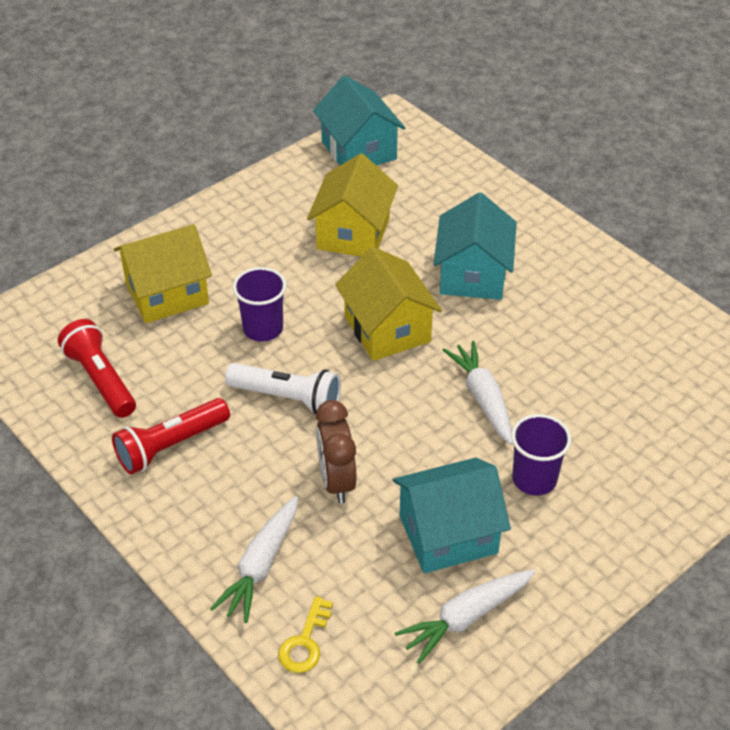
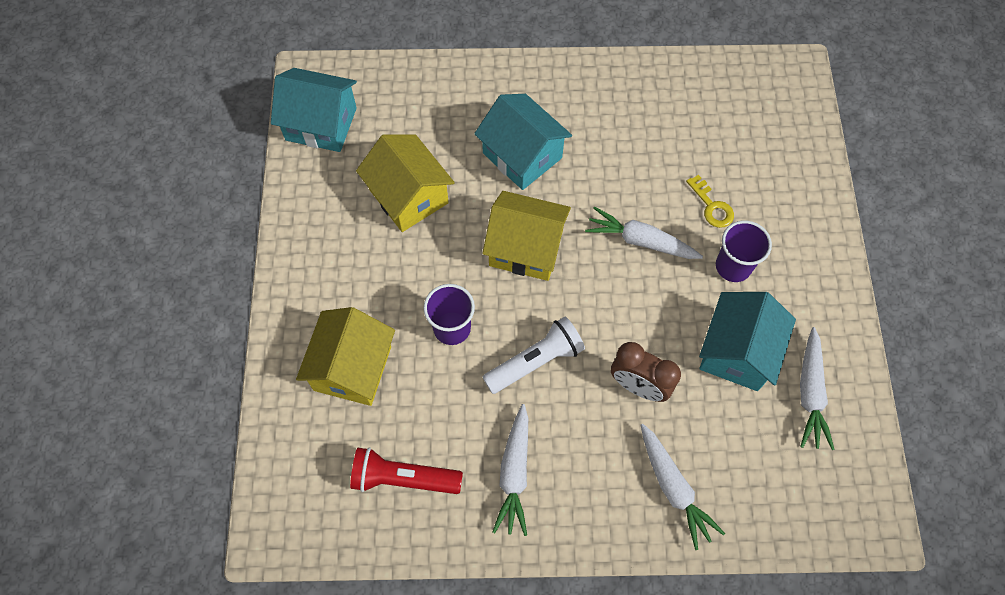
camera: 50 degrees left, 20 degrees up
red flashlight [112,398,230,474] -> white carrot [493,404,528,536]
yellow key [278,596,333,673] -> yellow key moved to [686,175,734,228]

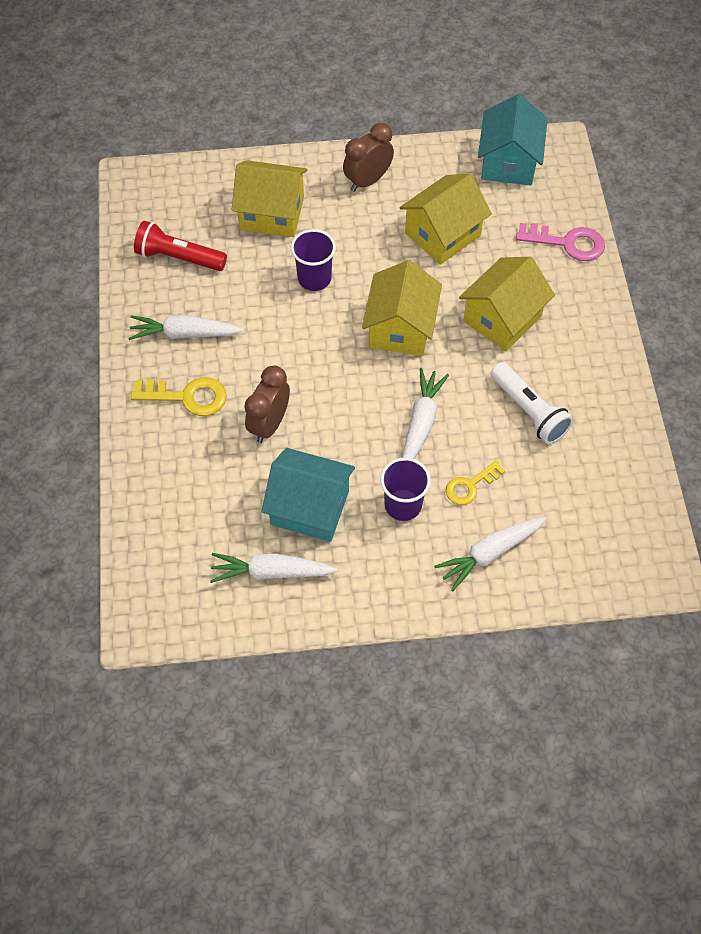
camera: 85 degrees right, 5 degrees down
red flashlight [350,447,463,494] -> red flashlight turned 75 degrees counterclockwise [134,221,227,271]
turquoise house [474,94,572,190] -> yellow house [459,257,555,351]
white flashlight [482,317,585,394] -> white flashlight moved to [490,362,574,444]
white carrot [641,424,725,550] -> white carrot moved to [434,517,546,591]
none -> yellow key [131,377,227,416]
none -> brown clock [343,123,394,192]
none -> pink key [516,223,605,261]

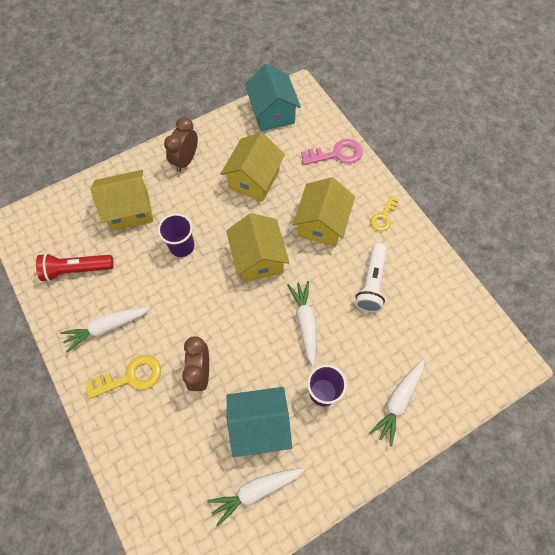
camera: 25 degrees left, 5 degrees up
yellow key [446,460,505,505] -> yellow key moved to [370,195,399,231]
white flashlight [490,362,574,444] -> white flashlight turned 75 degrees clockwise [355,243,387,313]

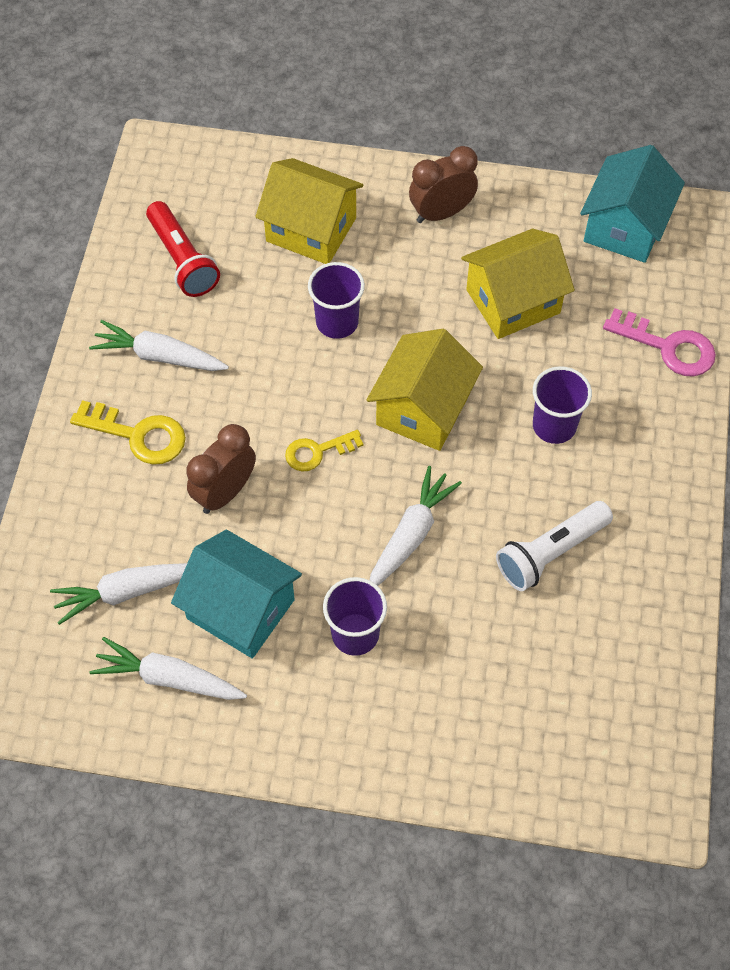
camera: 40 degrees right, 5 degrees down
red flashlight [36,253,114,282] -> red flashlight turned 150 degrees counterclockwise [146,201,220,297]
yellow house [293,177,355,247] -> purple cup [533,366,592,444]
white carrot [369,359,425,446] -> white carrot moved to [50,563,187,625]
yellow key [370,195,399,231] -> yellow key moved to [285,430,363,471]

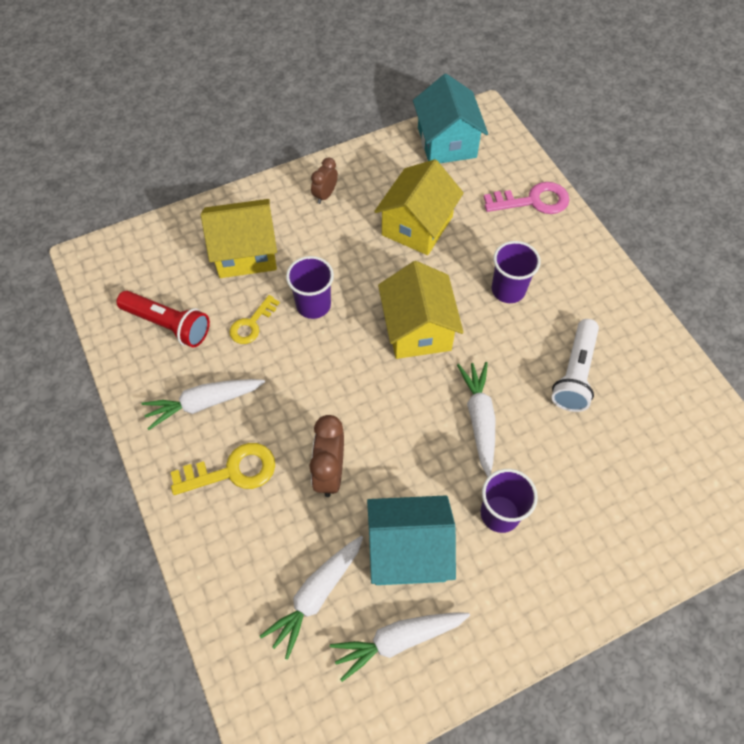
camera: 35 degrees left, 0 degrees up
yellow key [285,430,363,471] -> yellow key moved to [229,295,280,344]
brown clock [409,146,478,223] -> brown clock [311,157,338,204], size x0.63

